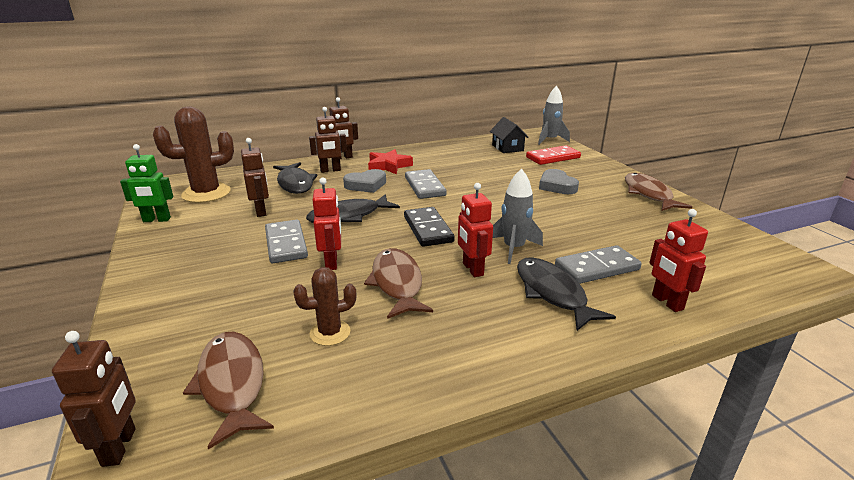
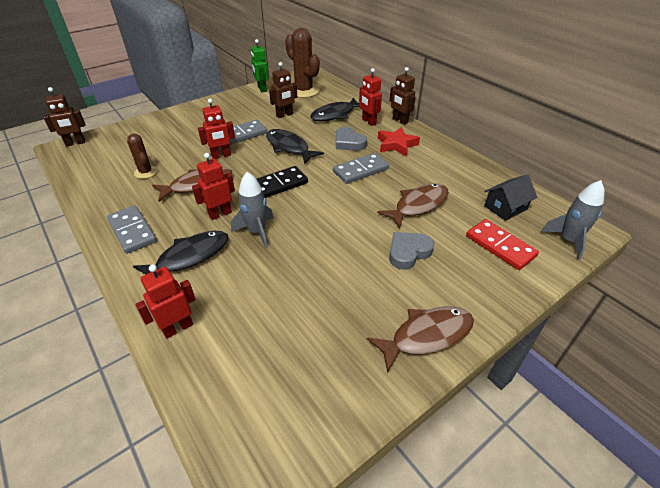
camera: 75 degrees right, 15 degrees up
brown fish [183,332,274,449] -> brown fish moved to [377,183,449,229]
brown robot [309,107,347,173] -> red robot [359,68,382,126]
grey domino [555,245,642,284] -> grey domino moved to [107,205,157,254]

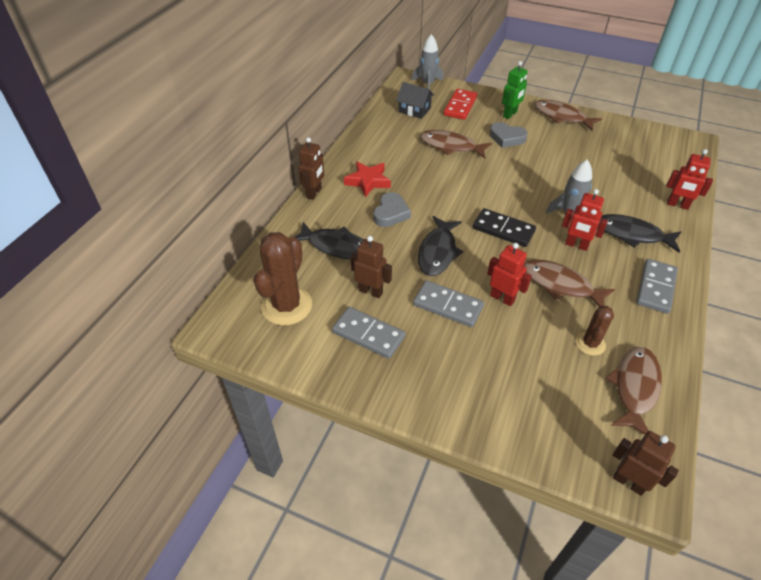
camera: 120 degrees left, 5 degrees up
green robot [251,39,269,92] -> green robot moved to [502,61,528,119]
grey domino [333,153,389,184] -> grey domino moved to [332,307,405,359]
red robot [359,68,382,126] -> none
none -> brown fish [606,347,662,435]

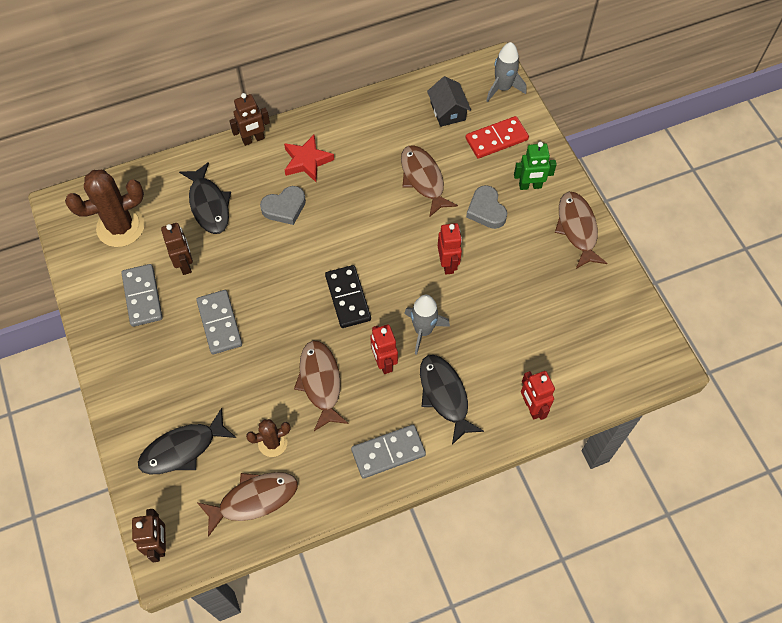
camera: 45 degrees right, 15 degrees up
black fish [418,216,463,276] -> black fish moved to [138,408,236,474]
red robot [487,243,532,306] -> red robot moved to [438,223,462,275]

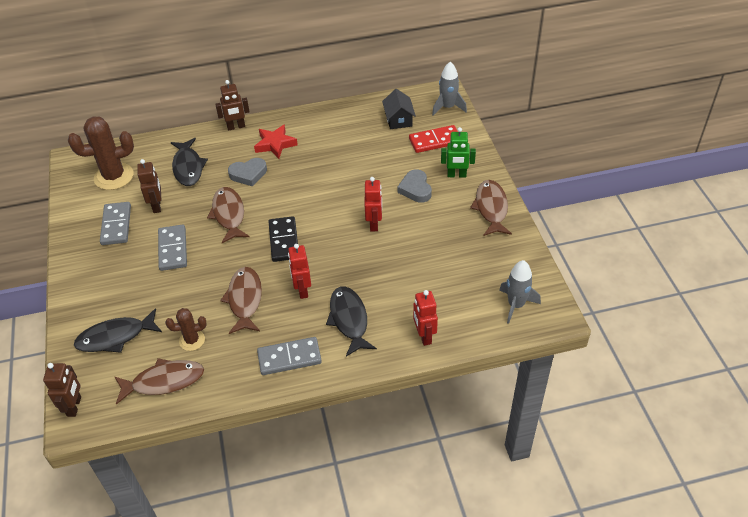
camera: 10 degrees right, 15 degrees down
brown fish [401,145,458,217] -> brown fish moved to [207,187,250,243]
grey rocket [404,295,450,355] -> grey rocket moved to [500,260,541,324]

